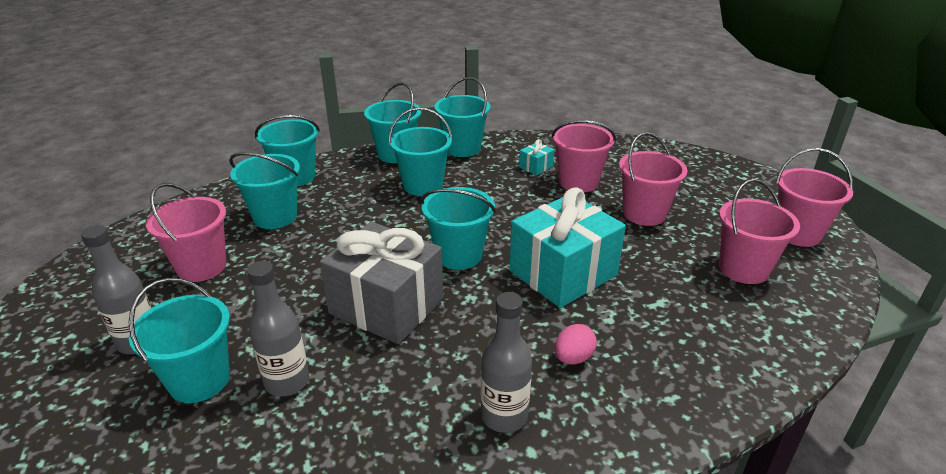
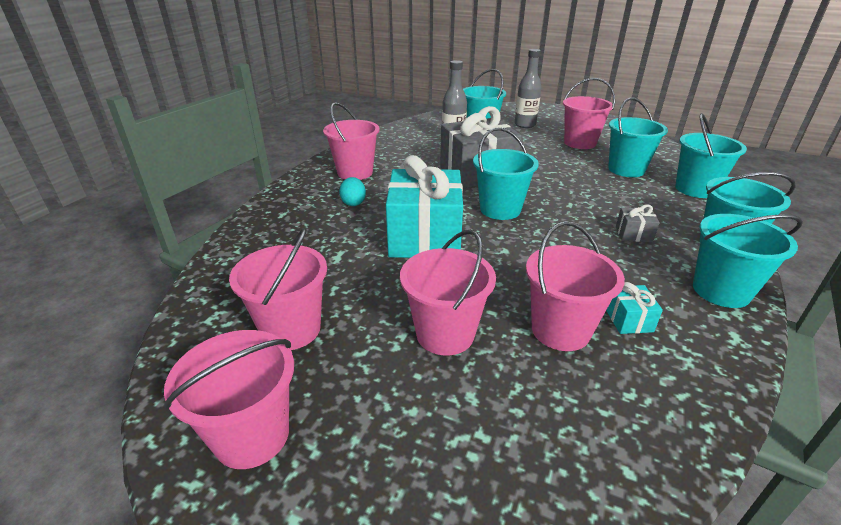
camera: 130 degrees right, 0 degrees up
turquoise bucket [389,107,453,196] -> grey gift [616,204,660,242]
grey bottle [481,292,532,433] -> pink bucket [323,102,380,180]
pink egg [555,324,597,365] -> turquoise egg [339,177,366,206]

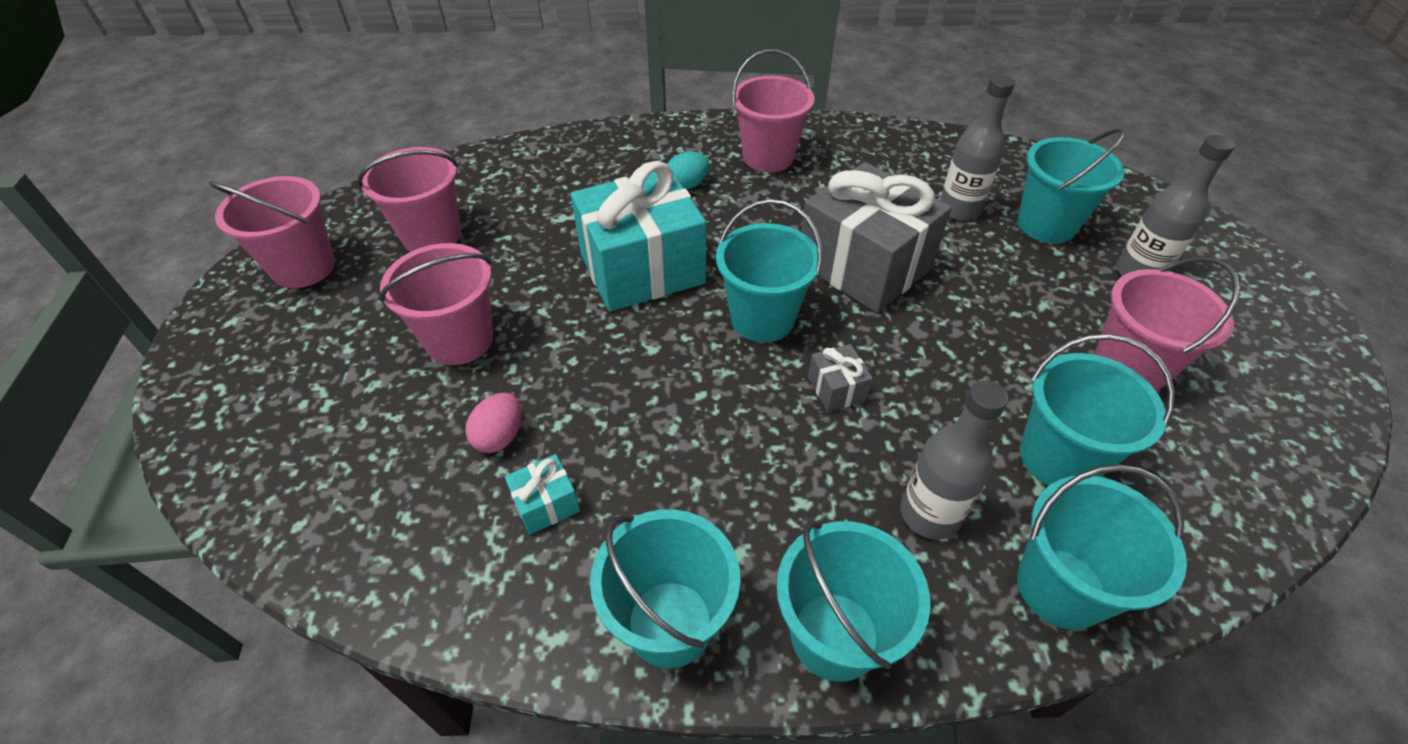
camera: 65 degrees right, 15 degrees up
pink bucket [526,221,625,351] -> pink egg [465,393,521,453]
grey gift [616,204,660,242] -> grey gift moved to [808,344,873,412]
none -> grey bottle [900,380,1008,540]

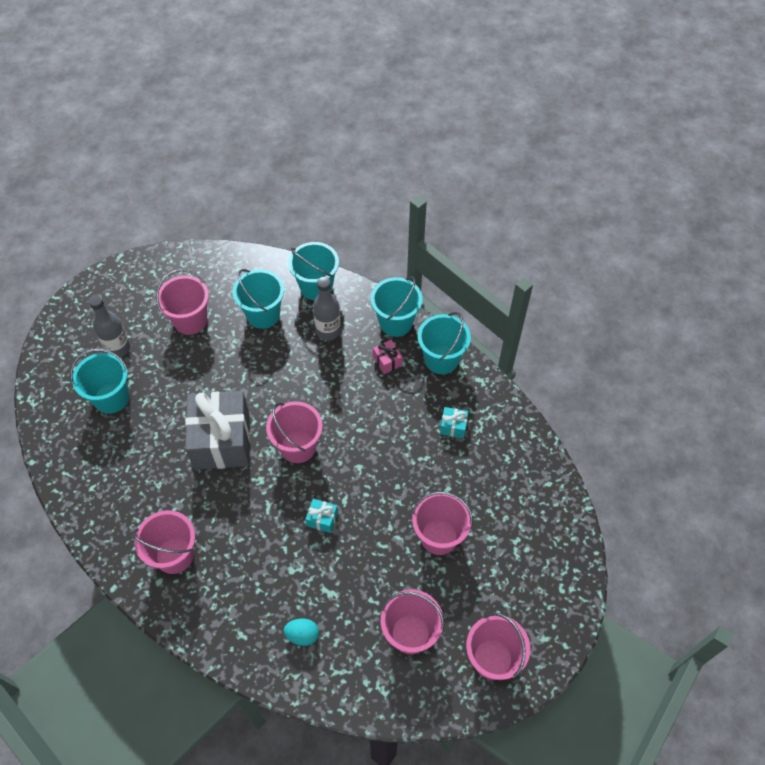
camera: 140 degrees left, 10 degrees up
pink egg [465,393,521,453] -> none
turquoise gift [571,161,706,312] -> turquoise gift [305,499,338,533], size x0.40
turquoise egg [668,151,709,190] -> turquoise egg moved to [284,618,319,646]
turquoise bucket [716,199,823,342] -> pink bucket [266,401,323,463]
grey gift [808,344,873,412] -> none
grey bottle [940,75,1015,221] -> none
none -> pink gift [373,340,403,374]

